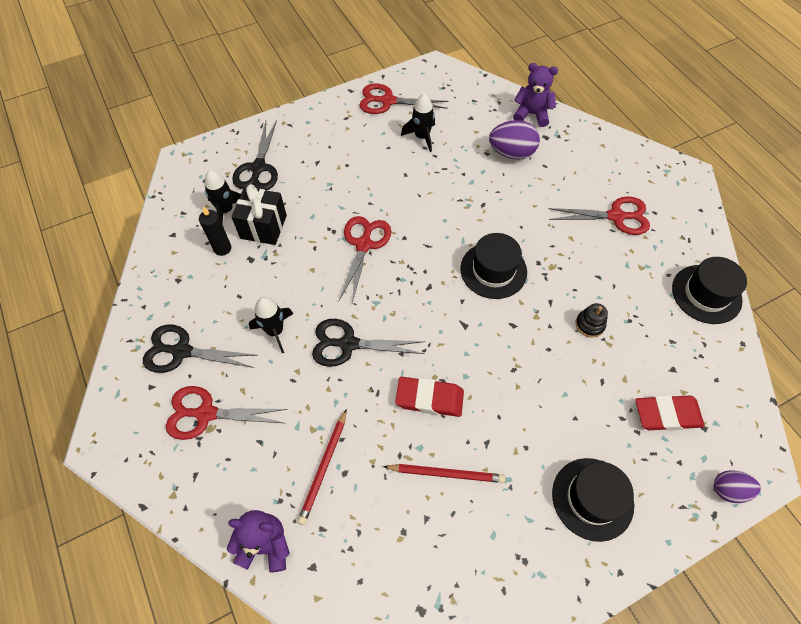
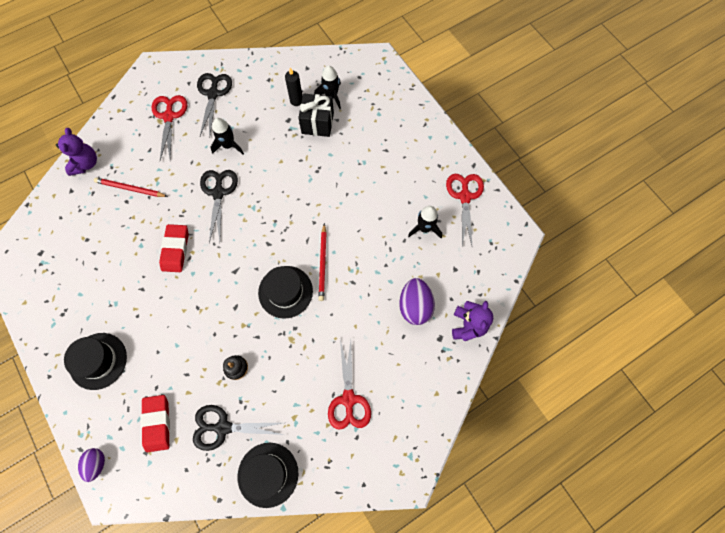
camera: 85 degrees right, 10 degrees up
black scissors [232,120,278,190] -> black scissors moved to [193,405,284,451]
red scissors [339,216,391,303] -> none
red pencil [383,464,505,483] -> red pencil moved to [318,223,327,301]

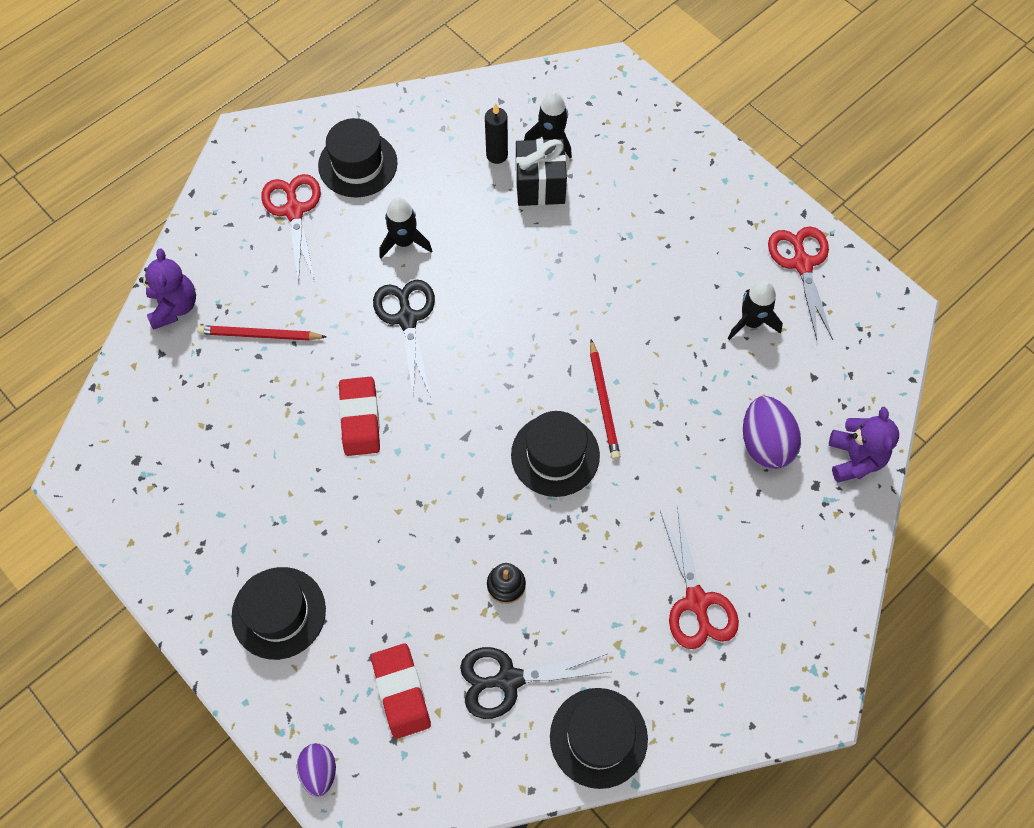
camera: 10 degrees left, 5 degrees down
black scissors [197,73,232,137] -> black hat [318,118,398,198]

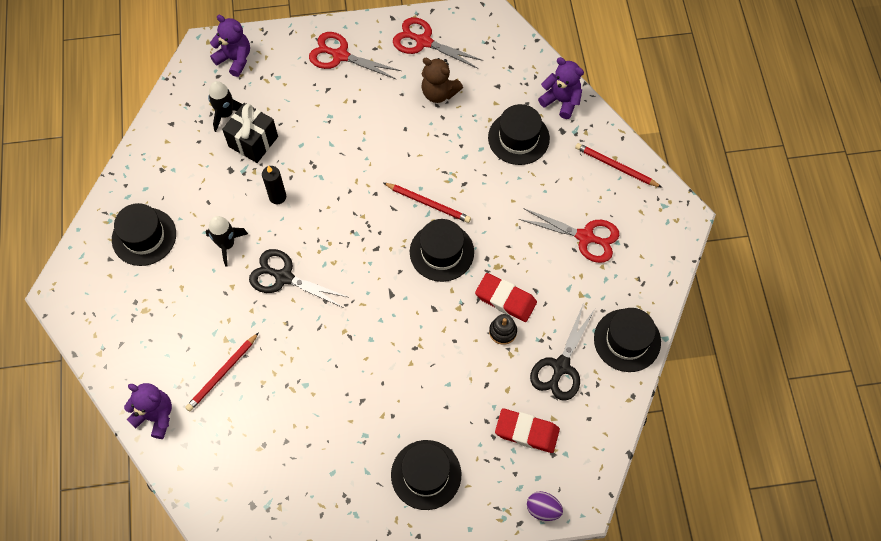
camera: 55 degrees left, 0 degrees up
red scissors [261,174,321,284] -> red scissors moved to [309,32,401,80]
red eraser [339,377,380,456] -> red eraser moved to [475,273,537,322]
black candle [485,103,508,164] -> black candle moved to [262,166,286,205]
black rocket [728,281,783,340] -> brown teddy bear [421,58,463,103]
purple egg [743,396,801,469] -> black hat [488,104,550,165]
none -> purple teddy bear [210,15,250,77]
none -> red pencil [575,143,662,188]

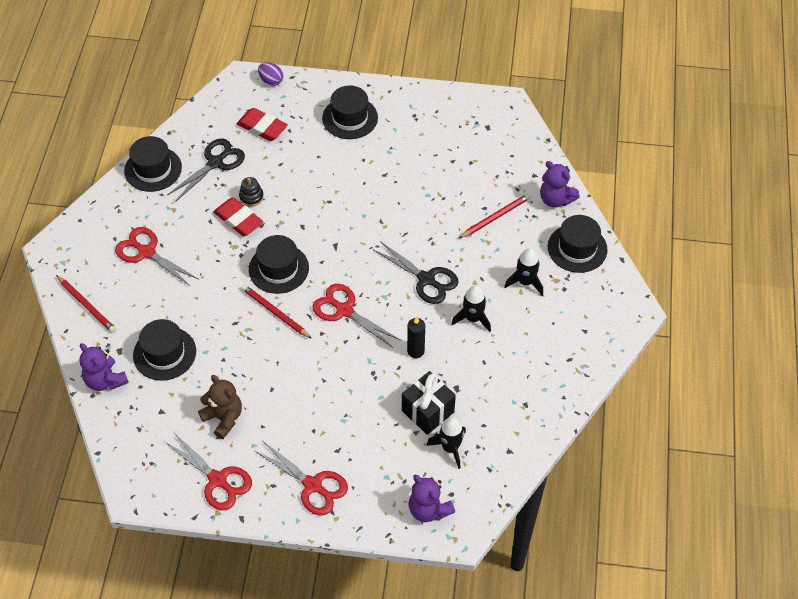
camera: 165 degrees left, 10 degrees down
black hat [112,203,176,266] -> black hat moved to [548,215,608,273]
none -> red scissors [312,284,400,348]
none -> black rocket [504,248,543,295]

